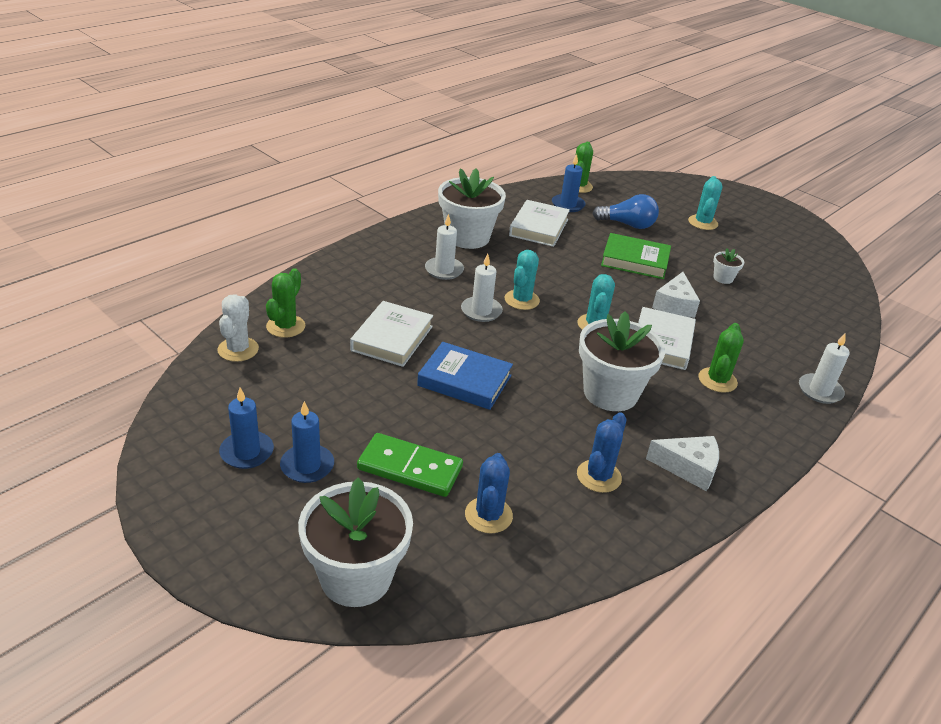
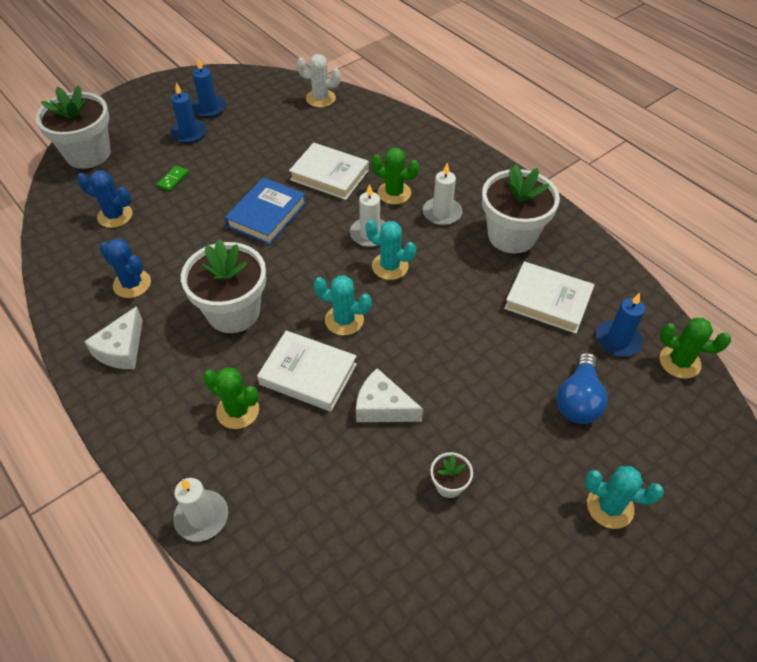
camera: 100 degrees right, 15 degrees up
green cactus [266,268,305,338] -> green cactus moved to [372,148,419,205]
green domino [357,433,463,497] -> green domino [157,166,189,191], size x0.46
green book [601,233,671,279] -> none

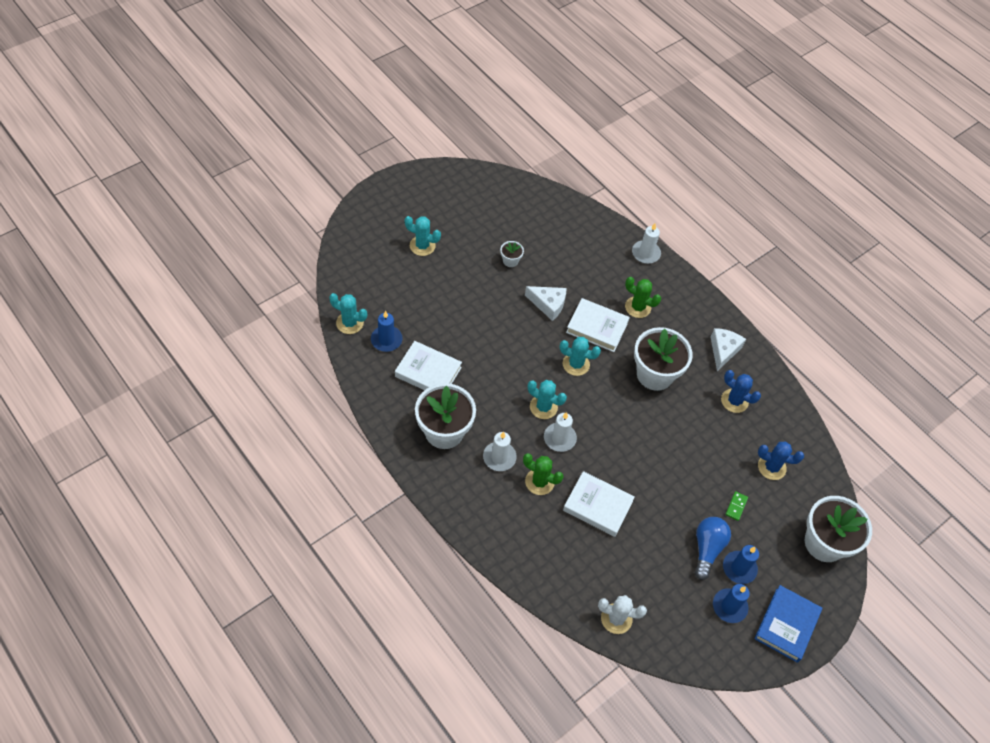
camera: 175 degrees right, 5 degrees up
blue book [225,177,306,245] -> blue book moved to [754,585,822,663]
blue light bulb [557,352,608,424] -> blue light bulb moved to [695,517,731,580]
green cactus [660,318,731,379] -> turquoise cactus [329,293,367,334]

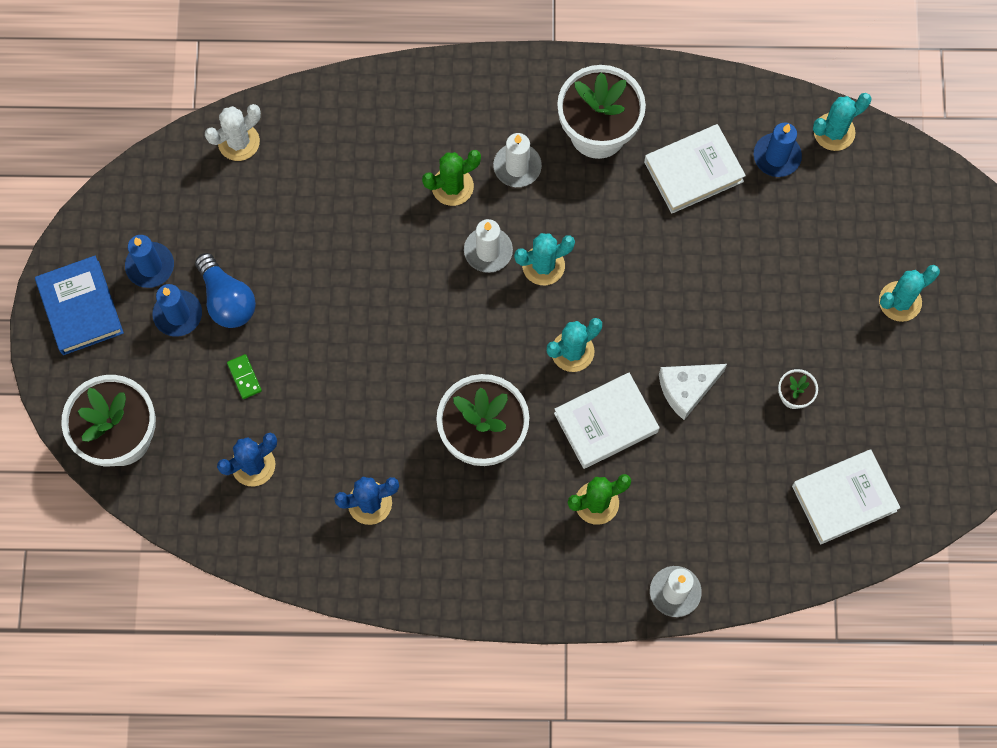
camera: 135 degrees right, 15 degrees up
white book [563,471,635,537] -> white book moved to [792,450,900,544]
white cheese [711,328,746,371] -> none

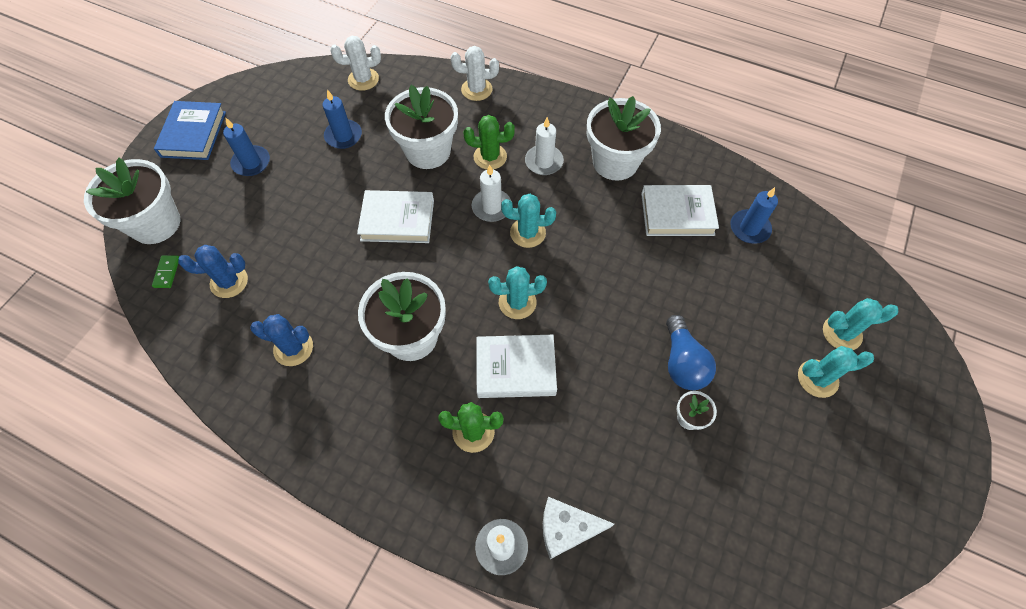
camera: 25 degrees right, 10 degrees down
blue candle [125,235,174,288] -> blue candle moved to [323,90,362,149]
blue light bulb [195,253,256,328] -> blue light bulb moved to [666,315,716,390]
green domino [227,354,262,399] -> green domino moved to [152,255,179,288]
white cheese [659,364,727,420] -> white cheese moved to [543,497,614,559]
white book [792,450,900,544] -> white book moved to [357,190,434,243]
turquoise cactus [813,93,871,151] -> turquoise cactus moved to [823,298,898,350]
none -> white flower pot [385,85,458,169]
none -> white cactus [451,46,499,101]

